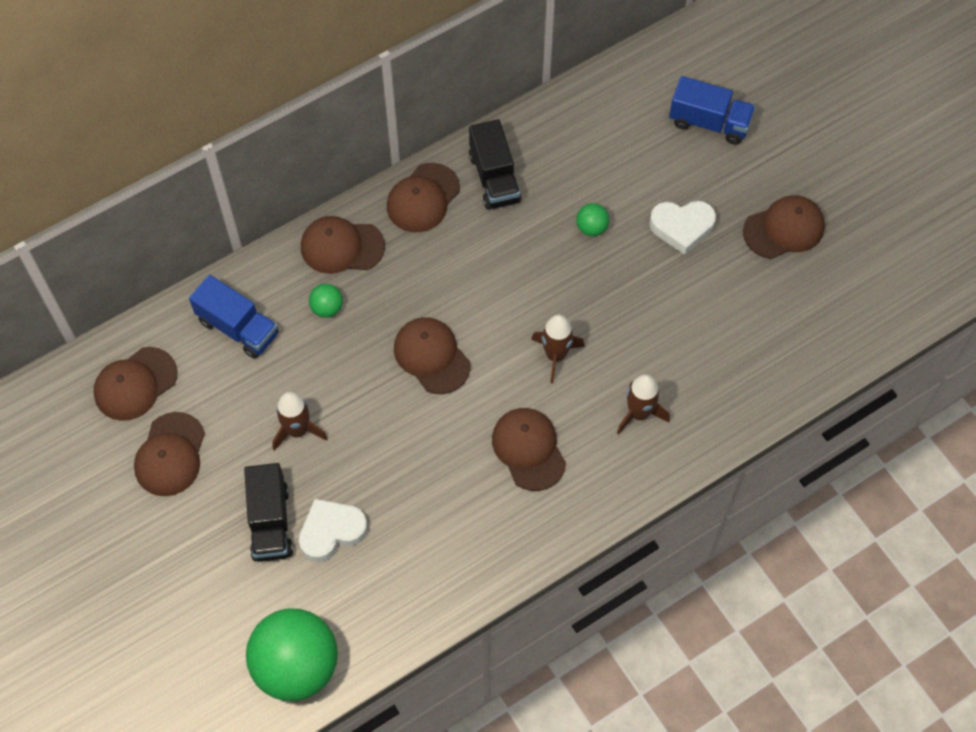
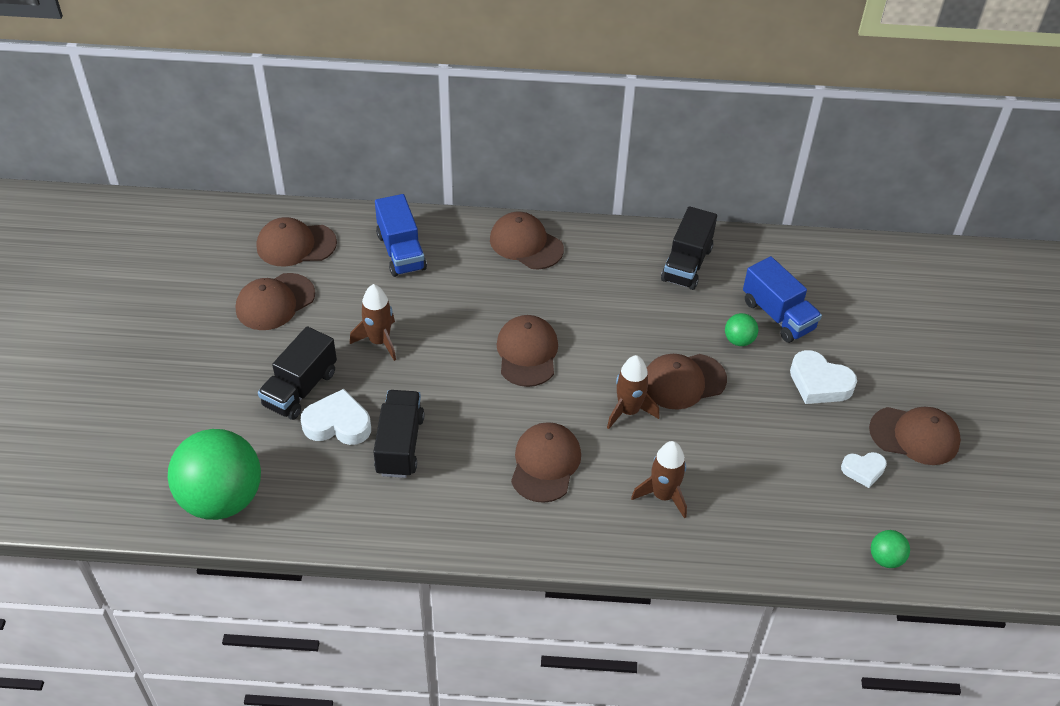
camera: 35 degrees right, 15 degrees down
green ball [309,284,343,318] -> green ball moved to [871,530,910,568]
brown cap [387,163,460,232] -> brown cap moved to [647,354,727,410]
blue truck [669,76,756,145] -> blue truck moved to [743,256,822,343]
none -> black truck [373,390,424,478]
none -> white heart [841,452,887,488]

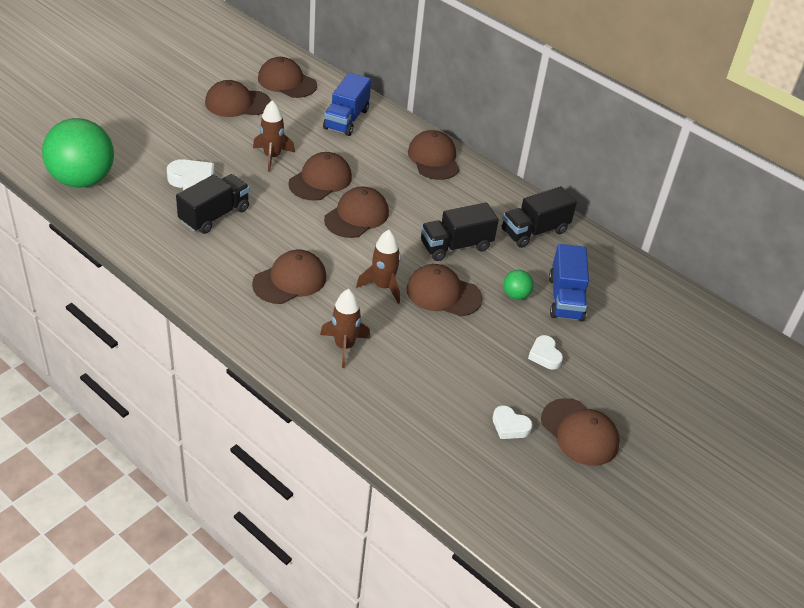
camera: 35 degrees right, 5 degrees down
black truck [258,326,337,420] -> black truck moved to [421,202,499,261]
white heart [790,350,857,404] -> white heart [528,335,563,370], size x0.62
green ball [871,530,910,568] -> none
none -> brown cap [288,152,352,201]

